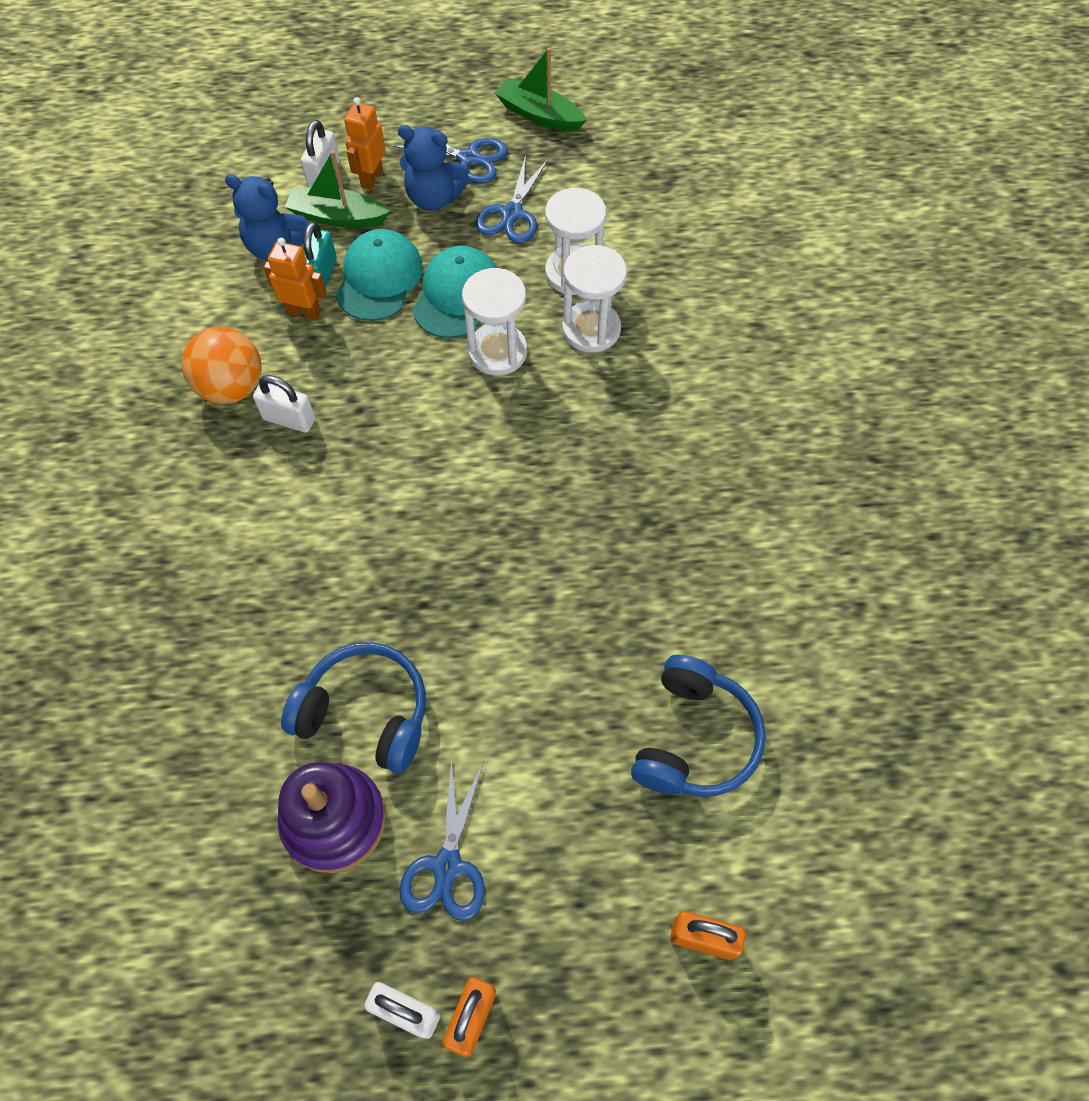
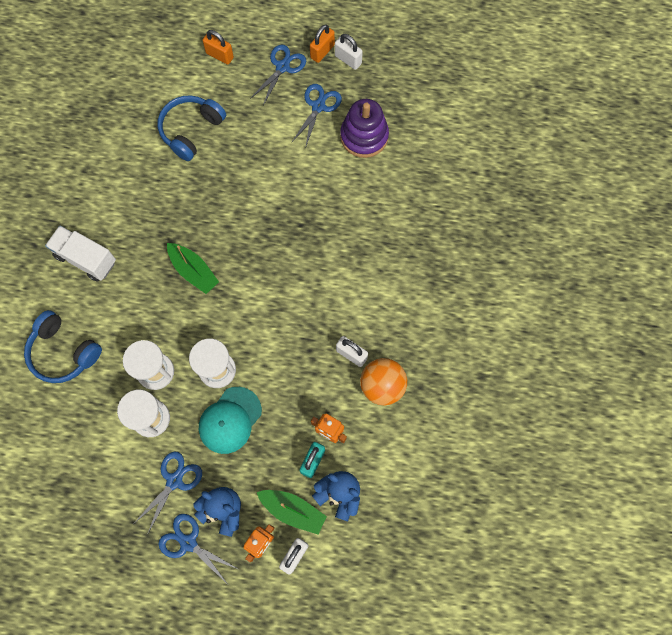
camera: 165 degrees left, 10 degrees up
blue headphones [281,642,426,774] -> blue headphones moved to [24,310,102,383]
turquoise cap [336,229,423,321] -> none
green boat [495,47,587,131] -> green boat moved to [167,243,219,294]
none -> white truck [45,226,116,282]
none -> blue scissors [250,45,306,106]

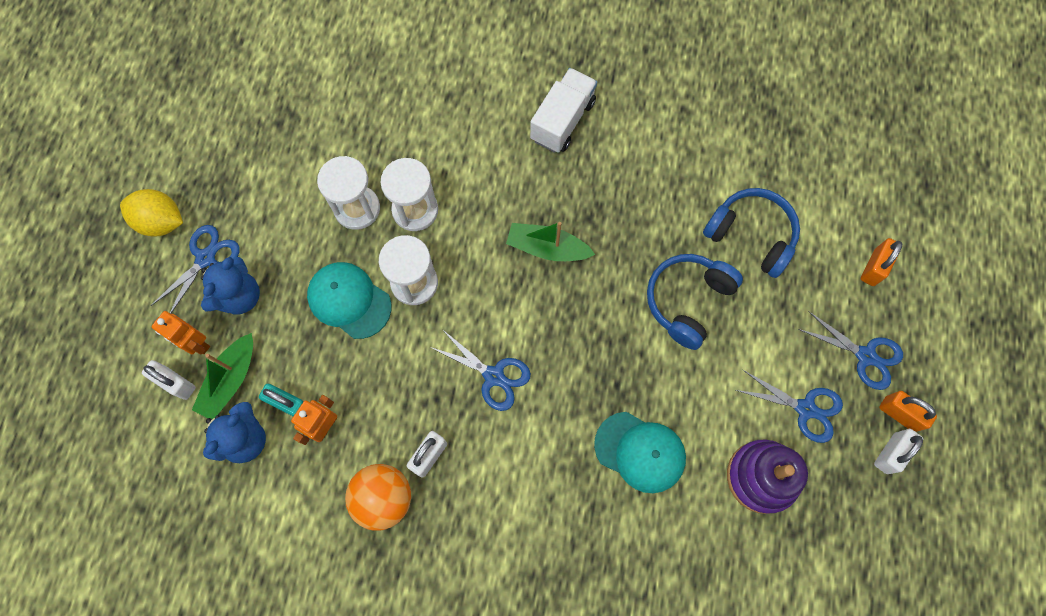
camera: 90 degrees right, 0 degrees up
blue headphones [24,310,102,383] -> blue headphones moved to [647,254,743,350]
blue scissors [135,451,202,533] -> blue scissors moved to [430,329,531,411]
green boat [167,243,219,294] -> green boat turned 60 degrees clockwise [506,222,595,261]
none -> yellow lemon [120,189,183,237]
none -> turquoise cap [594,412,686,493]

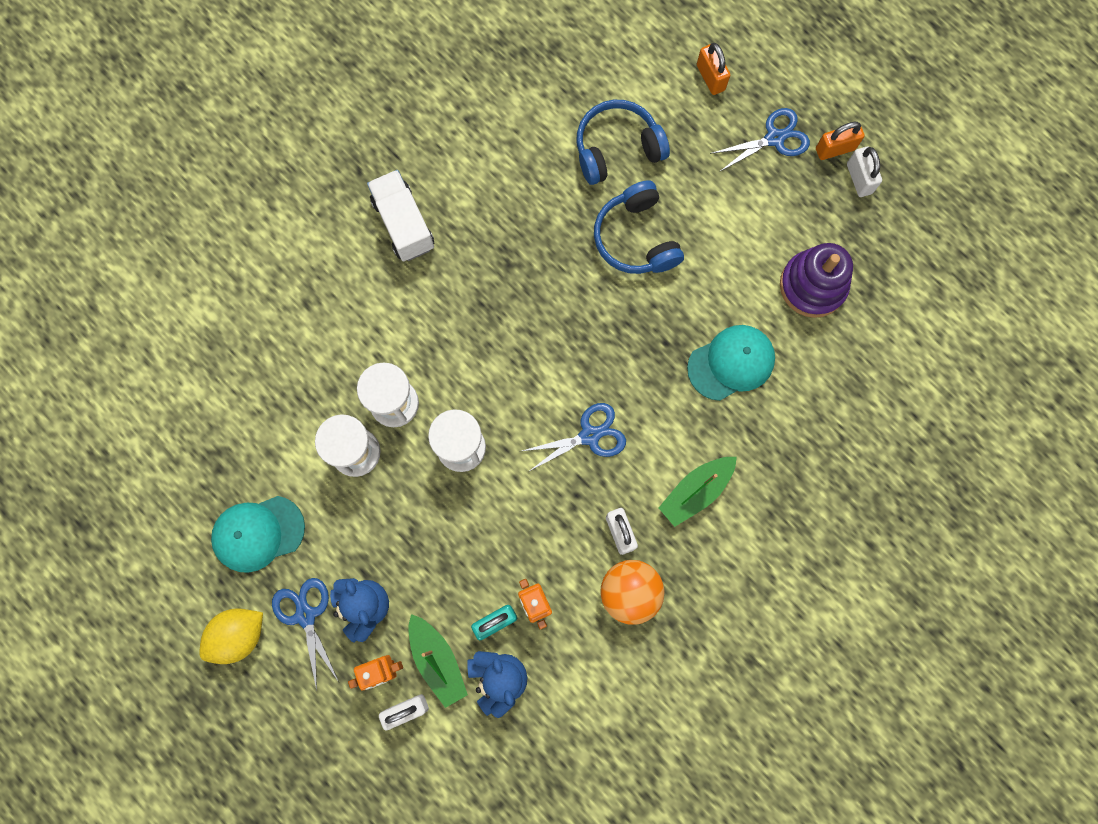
camera: 55 degrees left, 5 degrees up
turquoise cap [307,262,391,339] -> turquoise cap moved to [211,496,305,573]
green boat [506,222,595,261] -> green boat moved to [659,457,737,527]
blue scissors [736,370,843,443] -> none

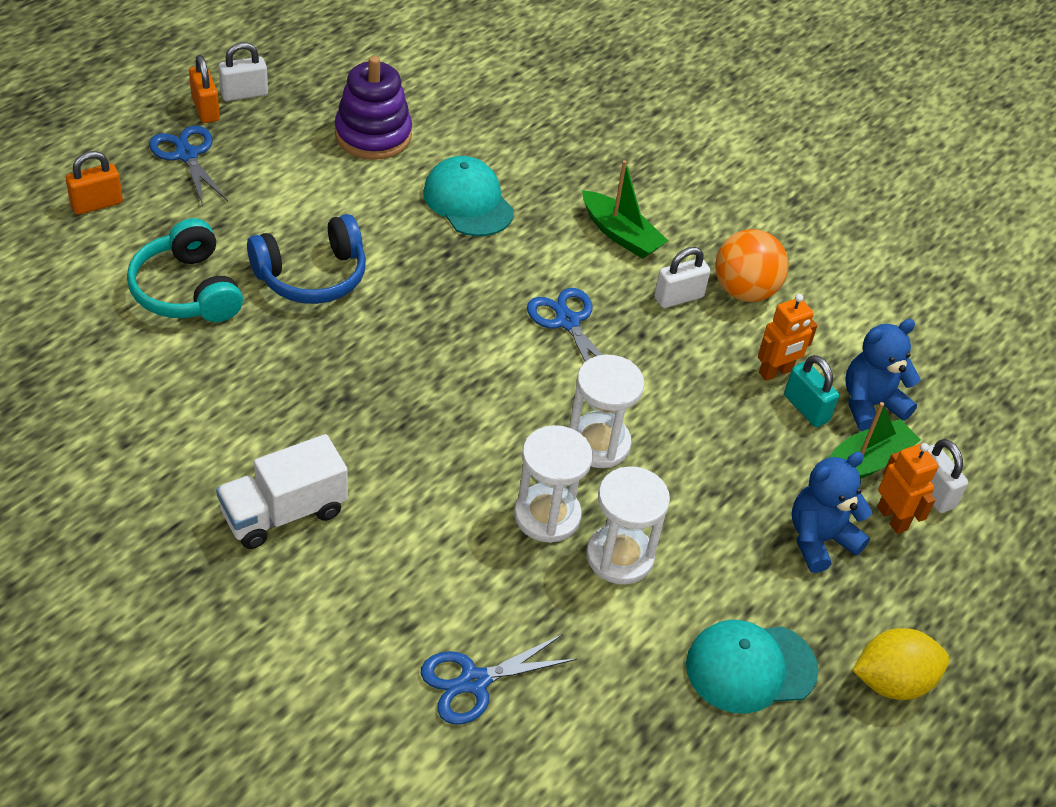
camera: 100 degrees left, 30 degrees down
yellow lemon [199,609,263,664] -> yellow lemon turned 60 degrees counterclockwise [852,628,949,700]
turquoise cap [211,496,305,573] -> turquoise cap turned 105 degrees clockwise [686,620,818,714]
blue scissors [272,578,339,691] -> blue scissors moved to [421,634,577,725]
blue headphones [576,100,670,185] -> turquoise headphones [127,218,243,322]

